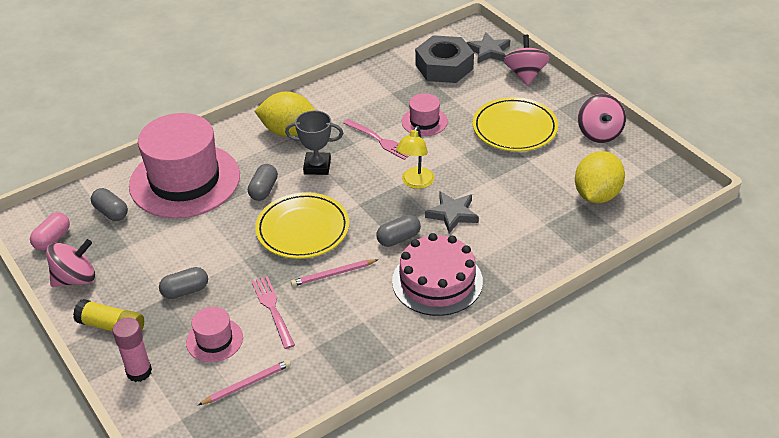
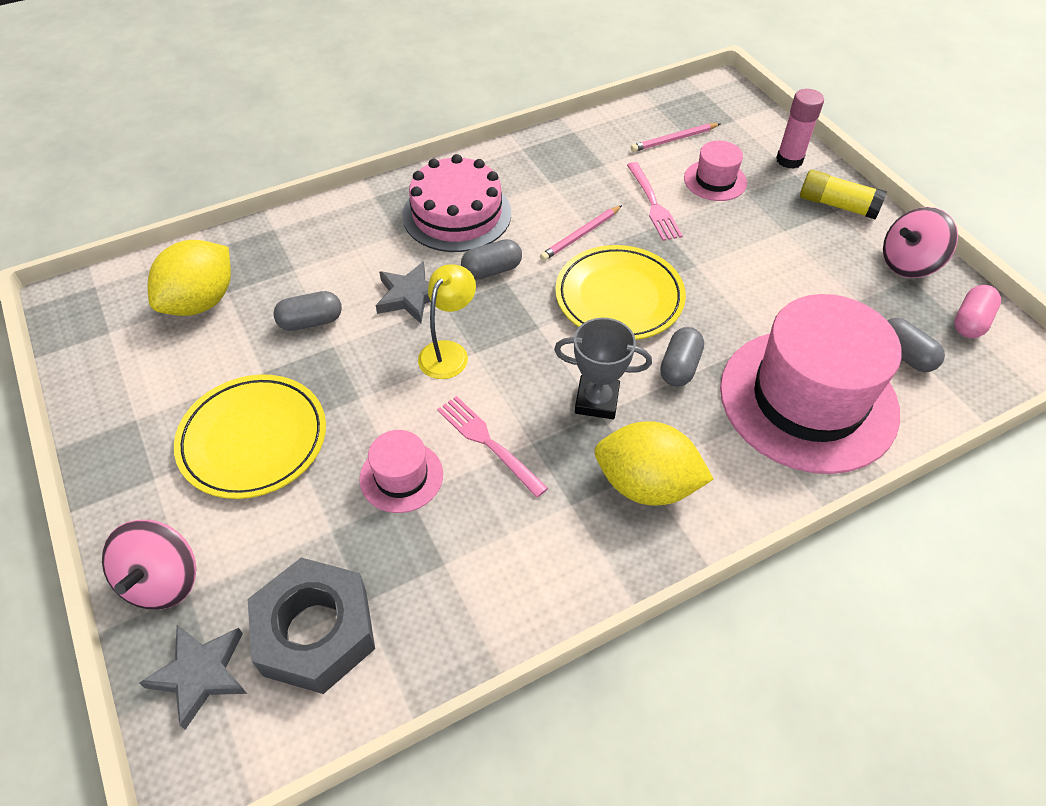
camera: 175 degrees left, 10 degrees up
grey capsule [159,267,208,299] -> grey capsule moved to [273,291,342,331]
pink pencil [291,259,379,286] -> pink pencil turned 150 degrees clockwise [540,205,622,261]
pink spinning top [578,94,626,143] -> none

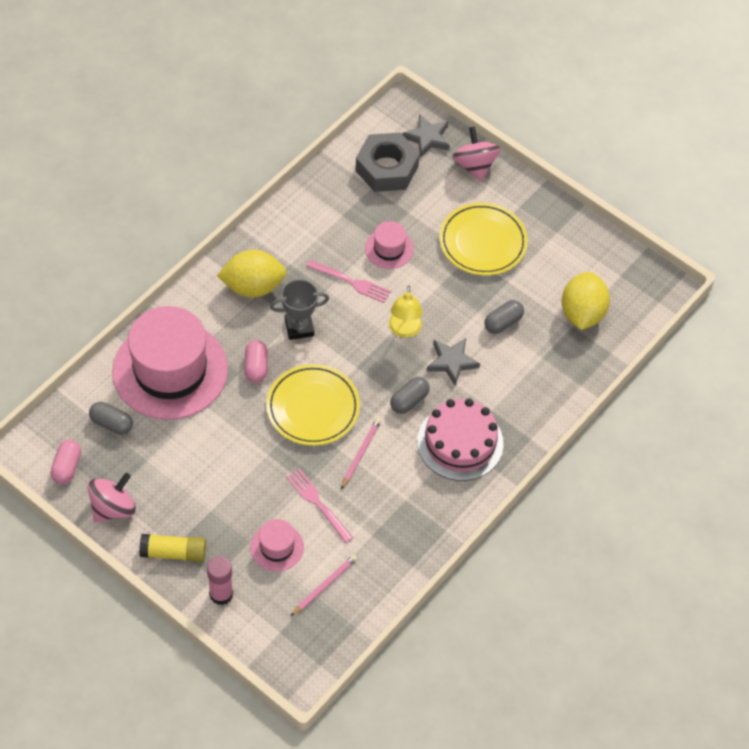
camera: 155 degrees right, 5 degrees up
grey capsule [660,327,704,386] -> pink capsule [244,340,268,383]

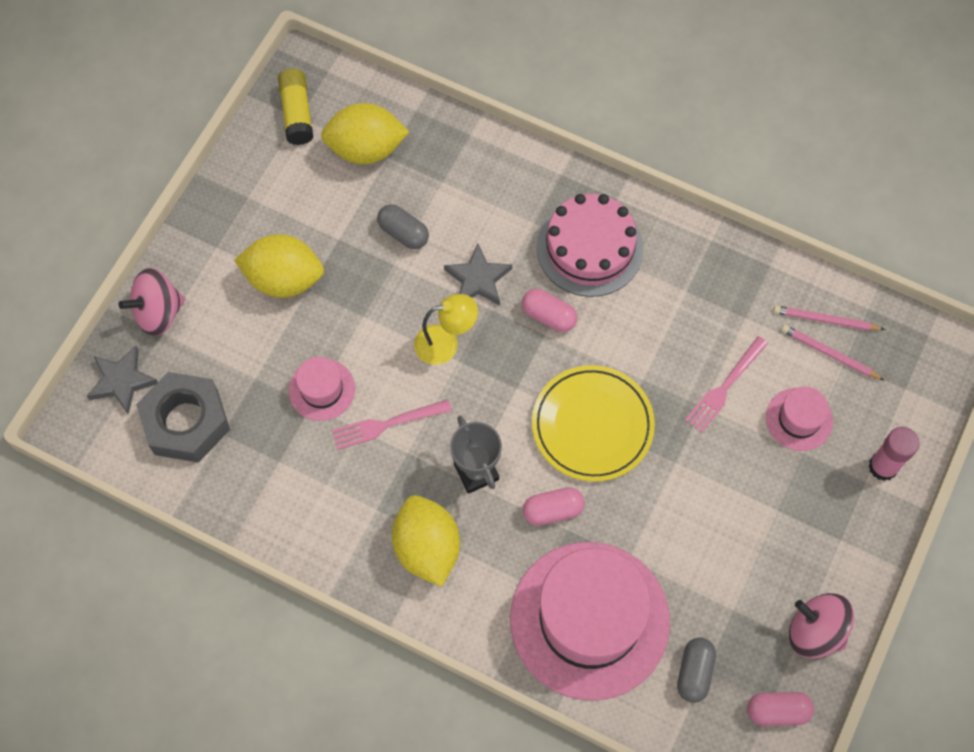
camera: 100 degrees left, 10 degrees up
yellow glue stick [139,534,206,562] -> yellow glue stick moved to [278,68,313,145]
pink fork [306,260,391,303] -> pink fork turned 120 degrees counterclockwise [332,400,452,450]
pink pencil [341,418,381,489] -> pink pencil moved to [773,305,885,331]
grey capsule [390,377,430,414] -> pink capsule [522,289,577,332]
yellow plate [439,203,528,275] -> yellow lemon [234,234,324,298]

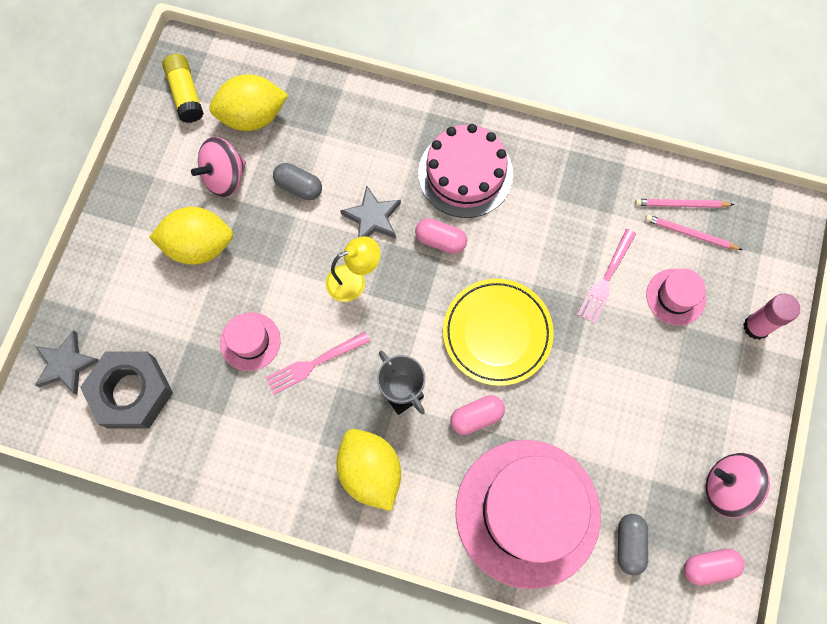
camera: 10 degrees left, 5 degrees up
pink spinning top [119,268,186,336] -> pink spinning top moved to [191,137,246,197]

